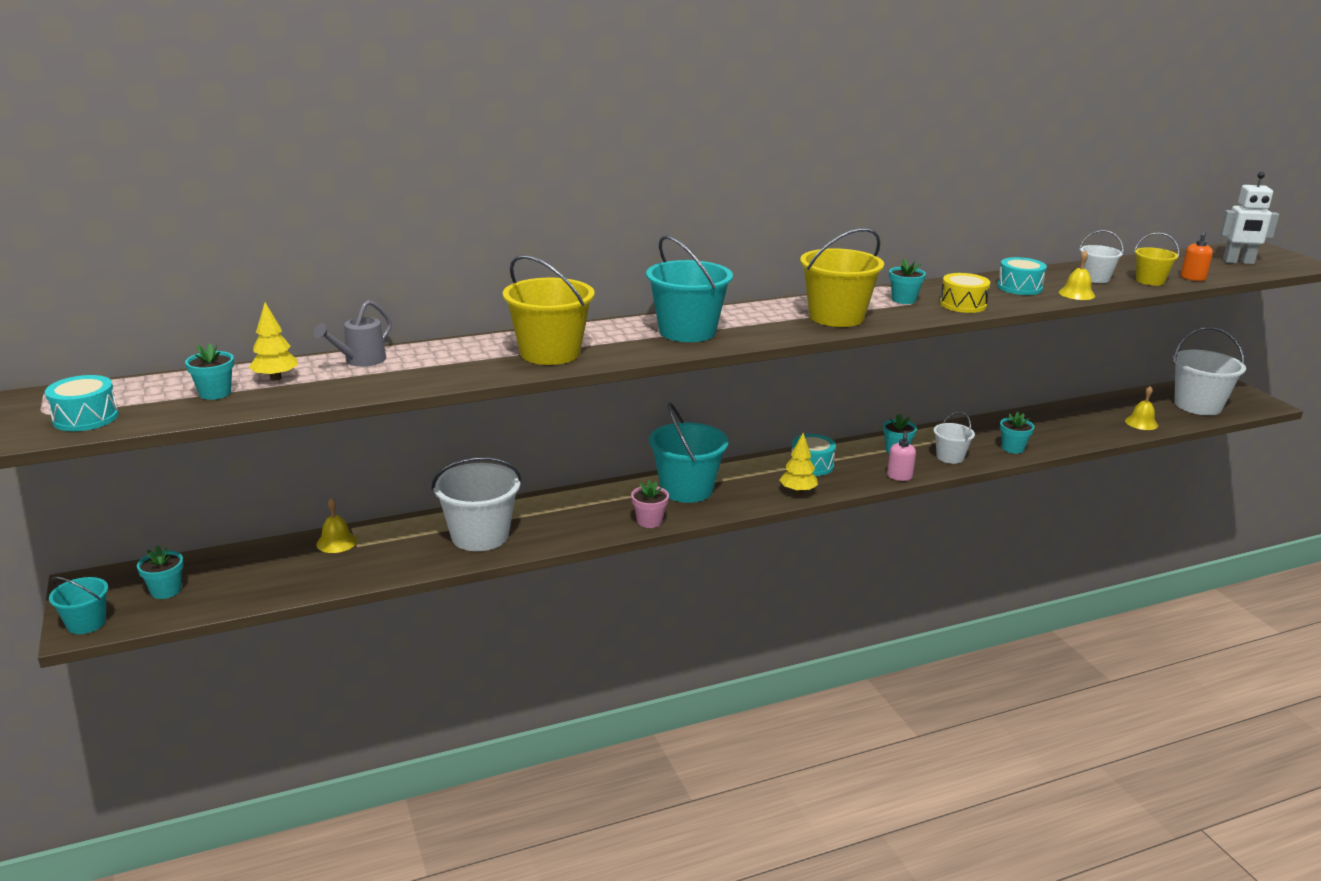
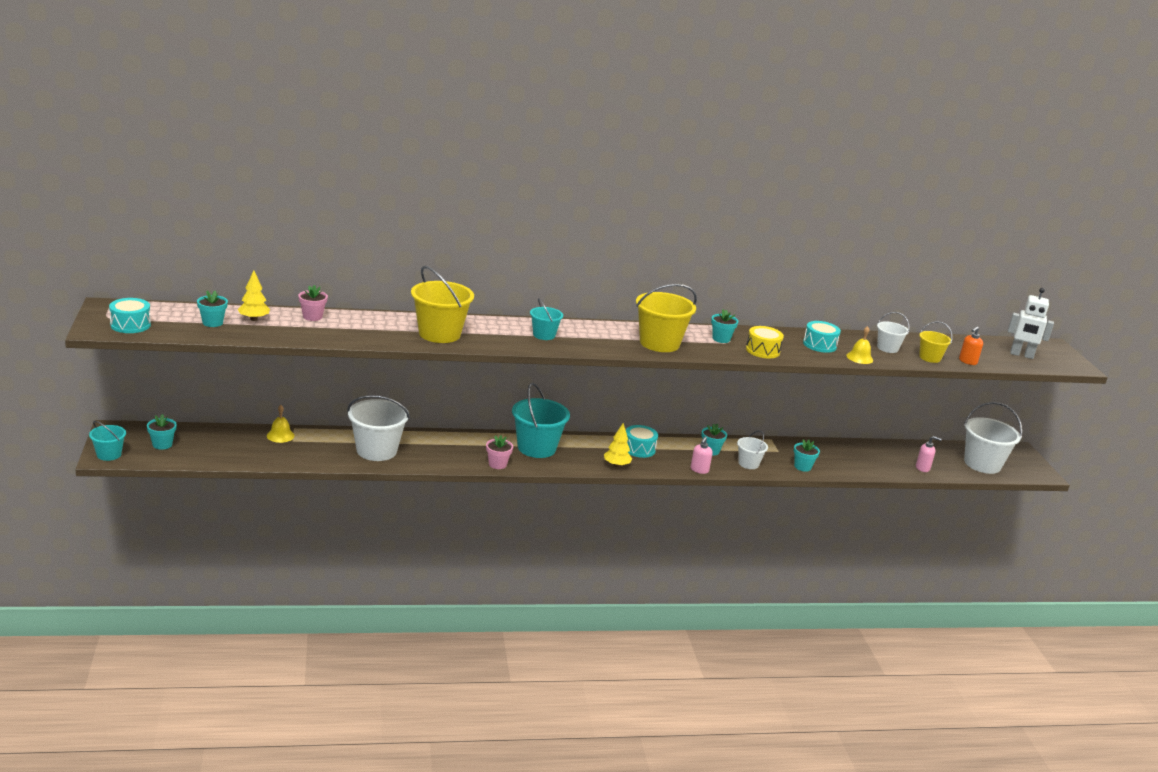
camera: 10 degrees right, 0 degrees up
grey watering can [314,300,392,367] -> pink flower pot [298,285,328,321]
turquoise bucket [646,235,733,342] -> turquoise bucket [530,298,563,340], size x0.55
yellow bell [1125,386,1158,430] -> pink soap dispenser [916,436,942,472]

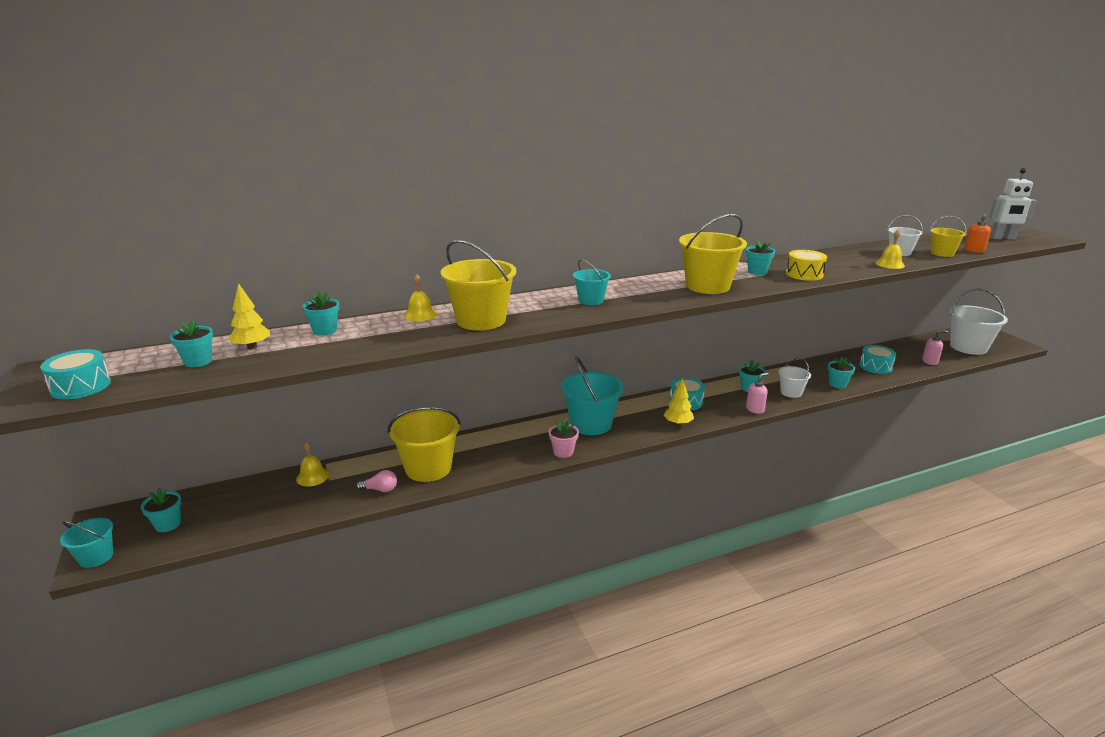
camera: 10 degrees left, 0 degrees up
pink flower pot [298,285,328,321] -> turquoise flower pot [302,291,339,336]
white bucket [347,395,410,461] -> yellow bucket [388,407,461,482]
pink soap dispenser [691,437,713,474] -> pink soap dispenser turned 135 degrees counterclockwise [746,373,768,414]
turquoise drum [803,321,841,353] -> turquoise drum moved to [860,345,896,374]
none -> pink light bulb [356,470,397,492]
none -> yellow bell [404,274,437,321]

